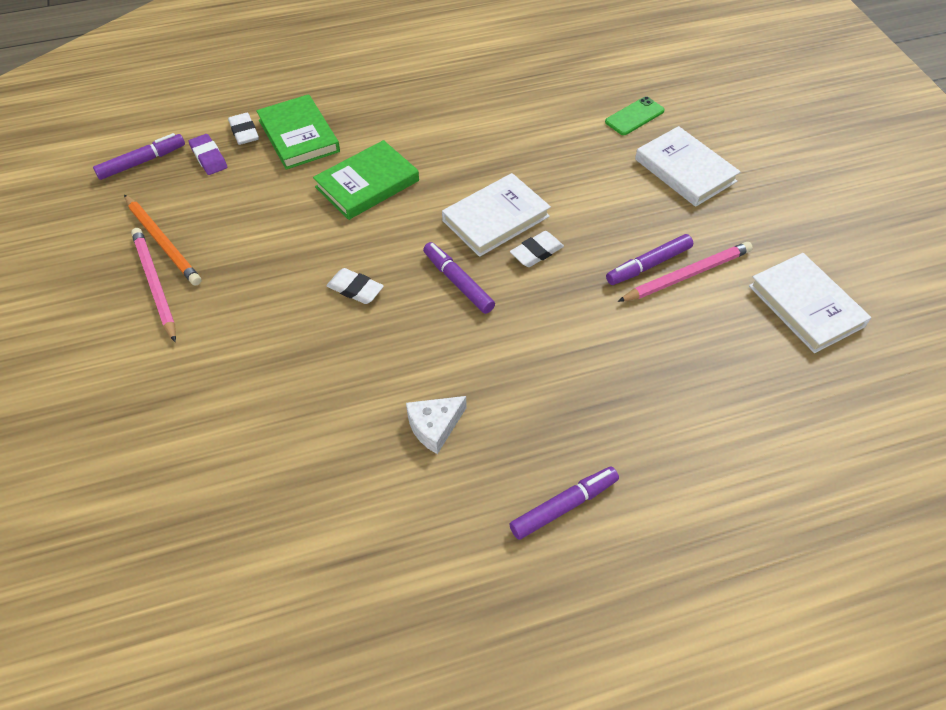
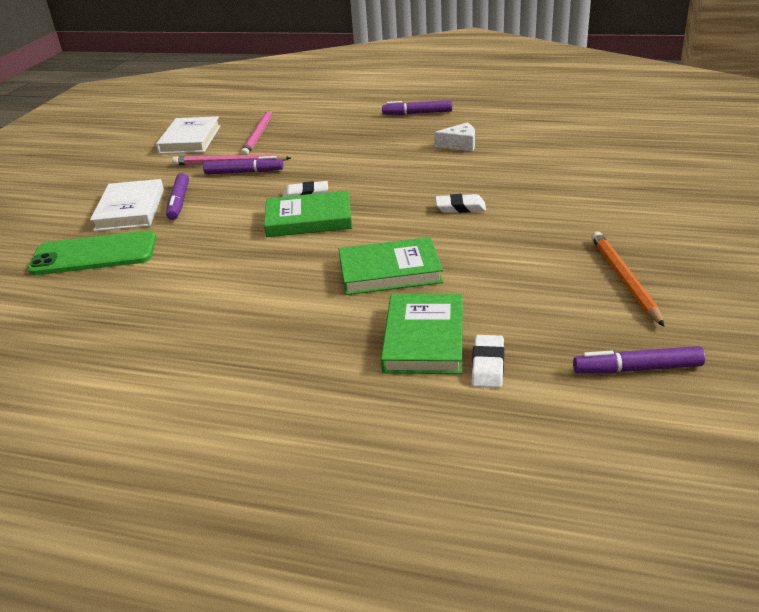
camera: 145 degrees left, 20 degrees down
pink pencil [131,228,176,342] -> pink pencil moved to [241,110,272,155]
purple eraser [189,134,227,175] -> none
white eraser [327,268,384,304] -> white eraser turned 60 degrees counterclockwise [436,194,486,213]
purple marker [423,242,495,314] -> purple marker moved to [166,173,189,220]
white book [442,173,551,257] -> green book [264,191,352,237]
green phone [605,97,665,135] -> green phone [27,231,156,275], size x1.80

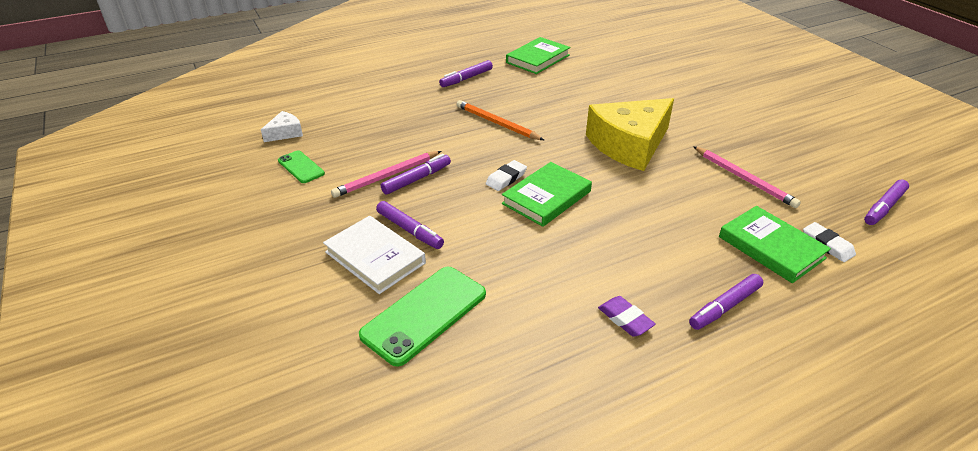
camera: 45 degrees left, 5 degrees up
white book [156,116,220,154] -> green phone [278,150,325,183]
pink pencil [241,110,272,155] -> pink pencil moved to [693,146,801,208]
green book [339,237,443,295] -> green book moved to [506,37,570,74]
white cheese [434,122,475,151] -> white cheese moved to [261,111,303,142]
white eraser [436,194,486,213] -> yellow cheese [586,98,674,171]
orange pencil [591,231,664,326] -> orange pencil moved to [456,100,544,140]
none -> purple eraser [598,296,656,337]
none -> purple marker [689,274,763,330]

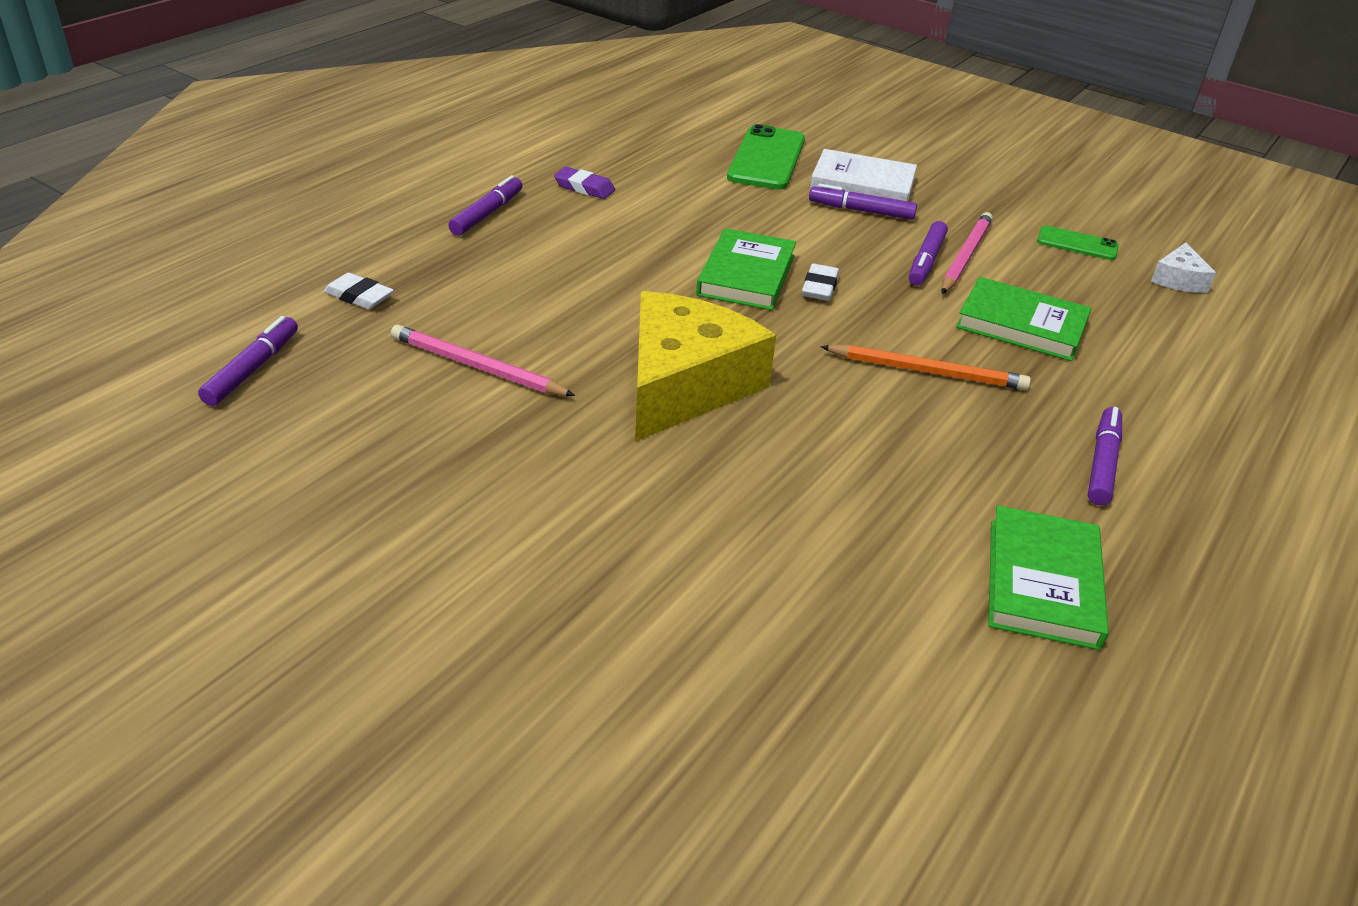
camera: 150 degrees right, 0 degrees up
green book [719,206,831,283] -> green book moved to [956,277,1092,361]

